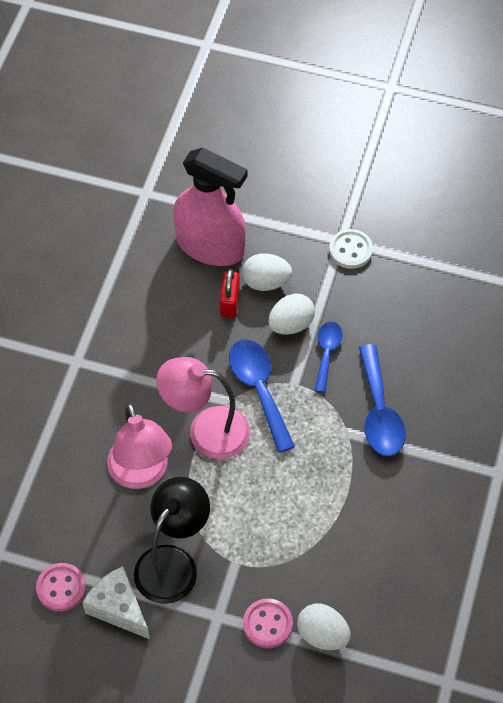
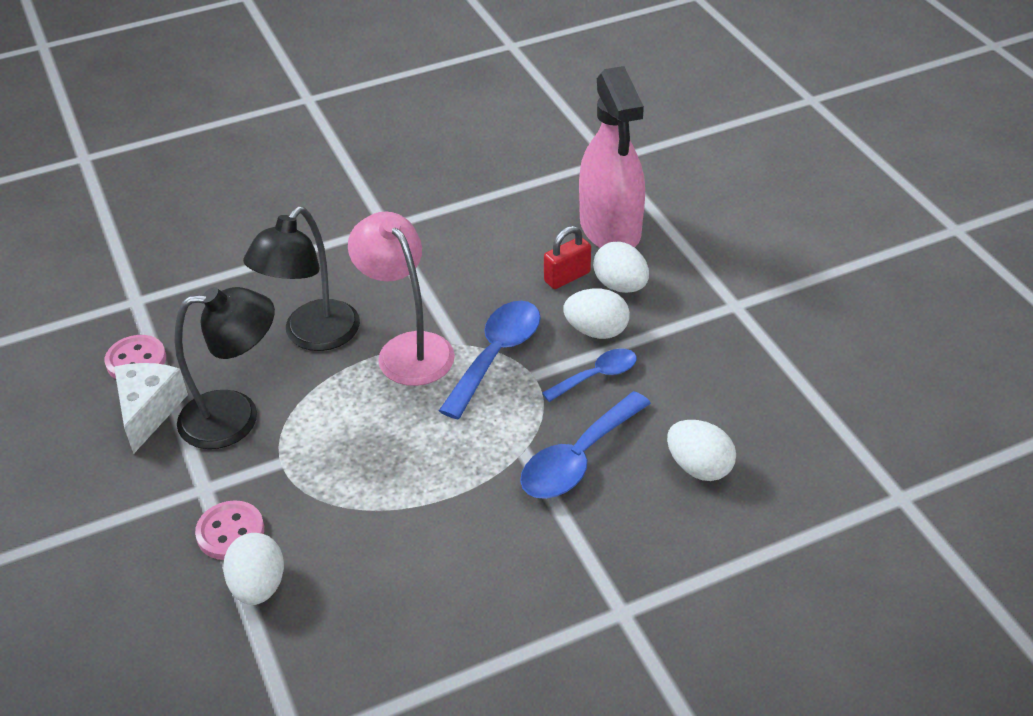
camera: 50 degrees right, 15 degrees down
pink lamp [107,403,172,489] -> black lamp [243,207,360,351]
white button [329,229,373,269] -> none
none -> white egg [667,420,736,481]

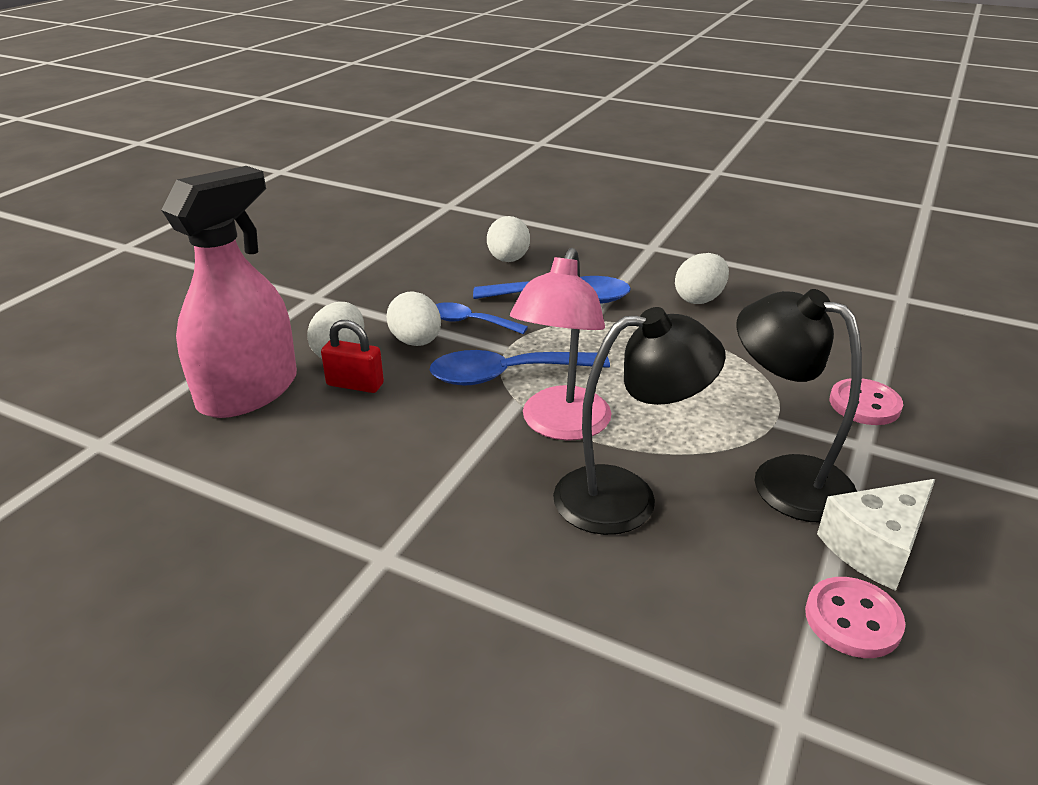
camera: 130 degrees left, 10 degrees down
white egg [223,533,284,605] -> white egg moved to [675,253,729,304]

